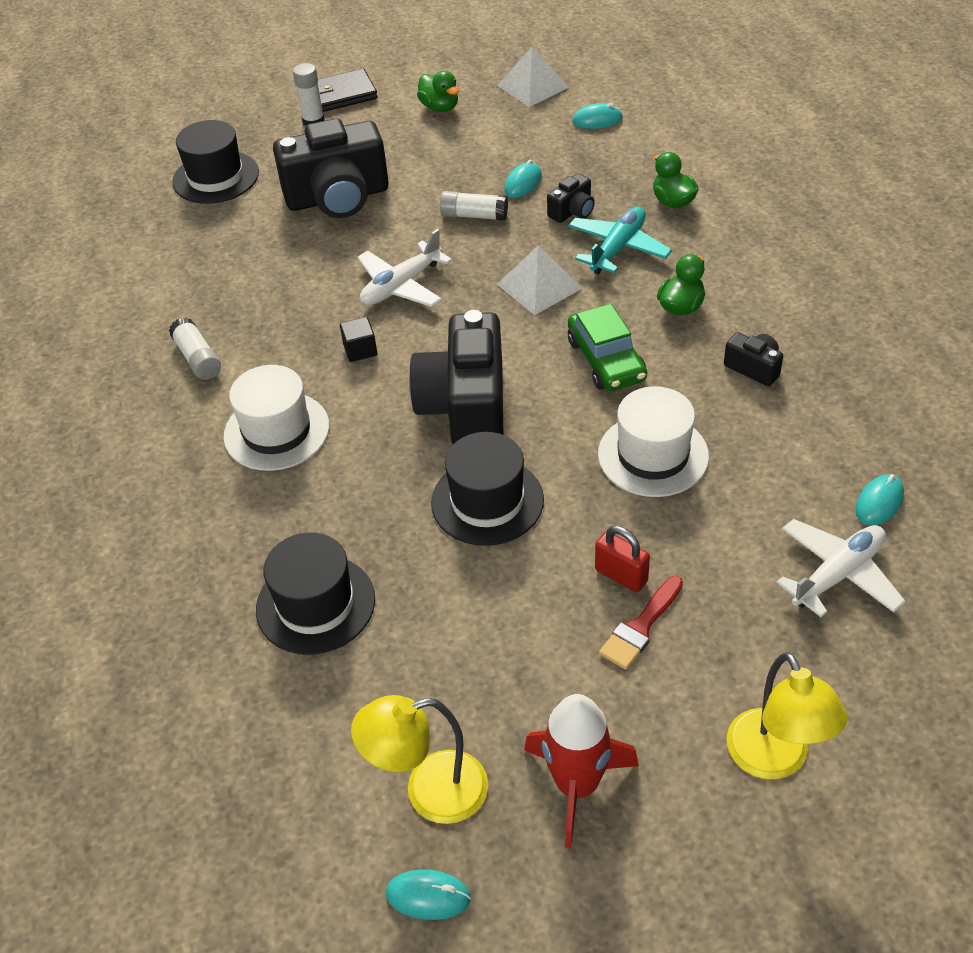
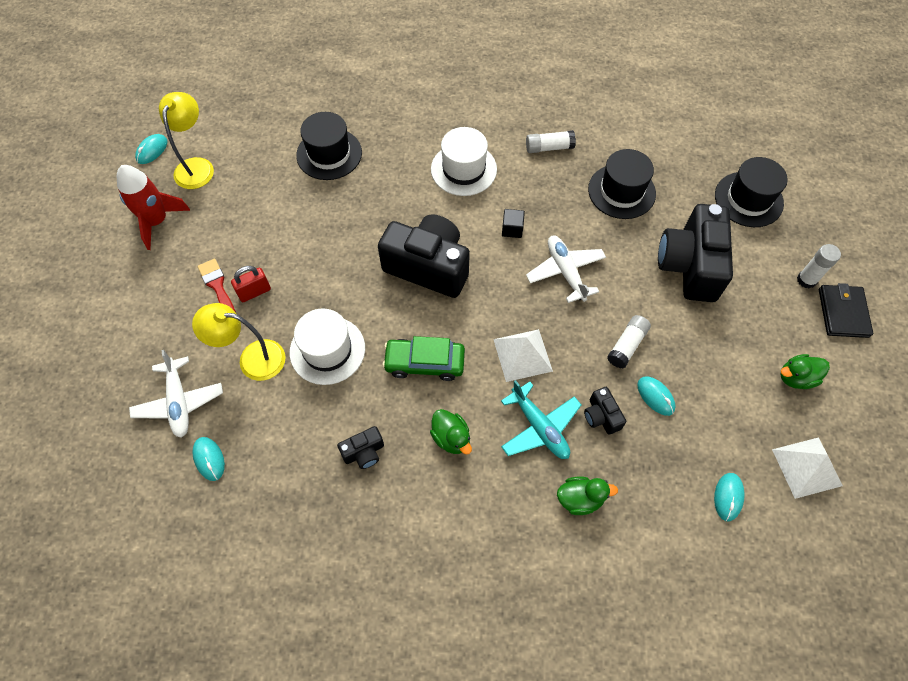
camera: 110 degrees right, 15 degrees up
black hat [431,432,544,546] -> black hat moved to [588,149,656,219]
yellow lamp [727,652,847,780] -> yellow lamp moved to [192,303,286,381]

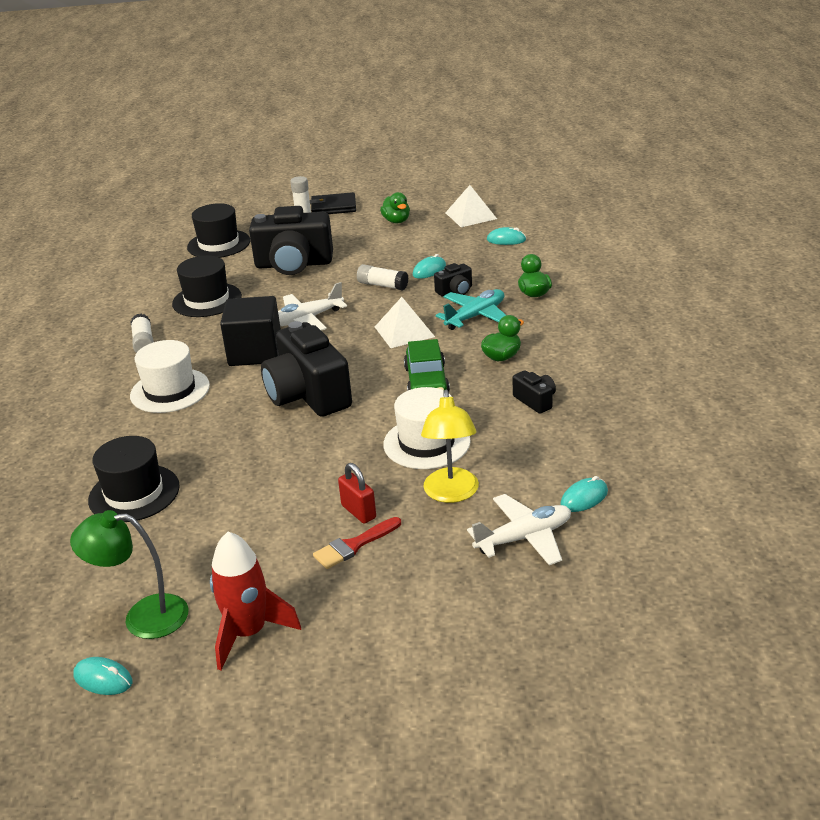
camera: 95 degrees left, 30 degrees down
yellow lamp [159,92,214,189] -> green lamp [70,510,189,639]
black camera [378,214,470,298] -> black camera turned 45 degrees counterclockwise [261,321,352,417]
black cube [502,209,525,238] -> black cube [220,296,281,366], size x2.29

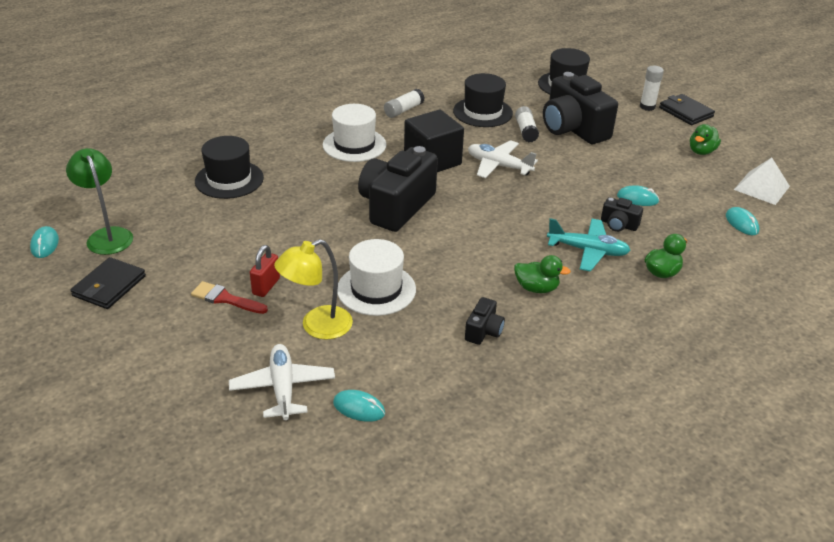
camera: 55 degrees right, 5 degrees up
red rocket [210,532,301,670] -> black wallet [70,257,146,309]
white glue stick [357,264,409,290] -> white glue stick moved to [515,106,539,142]
white pyramid [375,297,435,348] -> none
green car [404,339,450,391] -> none
white plane [467,494,571,565] -> white plane turned 135 degrees counterclockwise [229,344,335,420]

